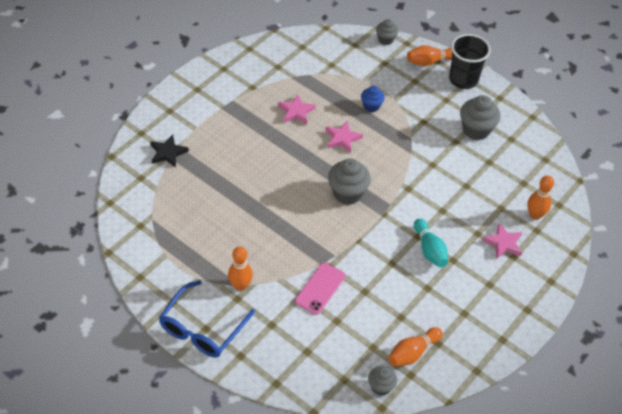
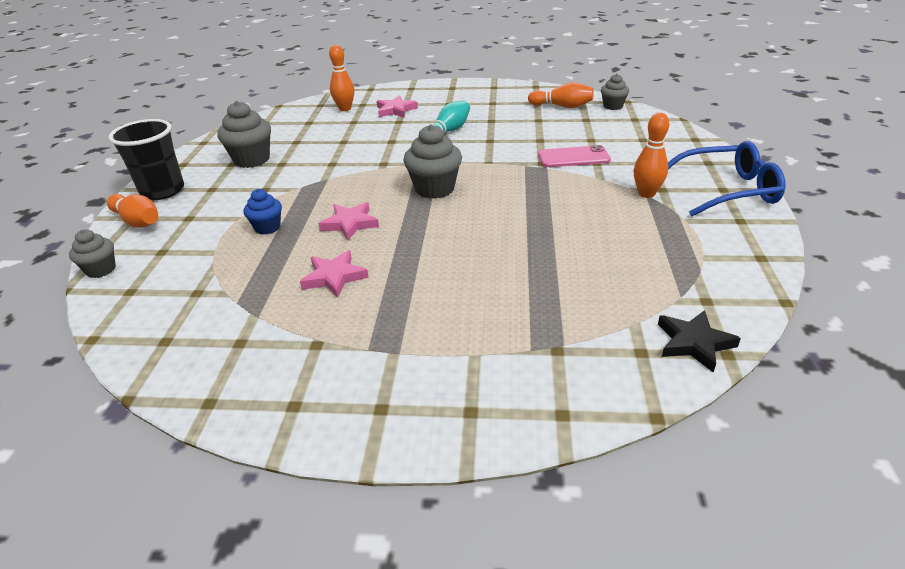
camera: 120 degrees left, 15 degrees down
black star [150,135,189,167] -> black star moved to [658,310,741,373]

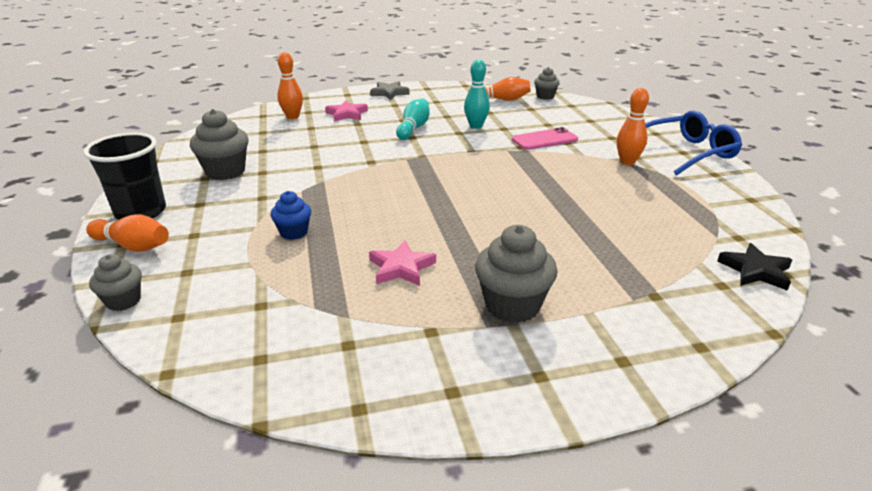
camera: 20 degrees left, 5 degrees down
pink star [318,202,379,240] -> none
grey cupcake [404,124,462,199] -> grey cupcake moved to [475,225,558,323]
none -> grey star [370,81,409,100]
none -> turquoise bowling pin [464,60,490,129]

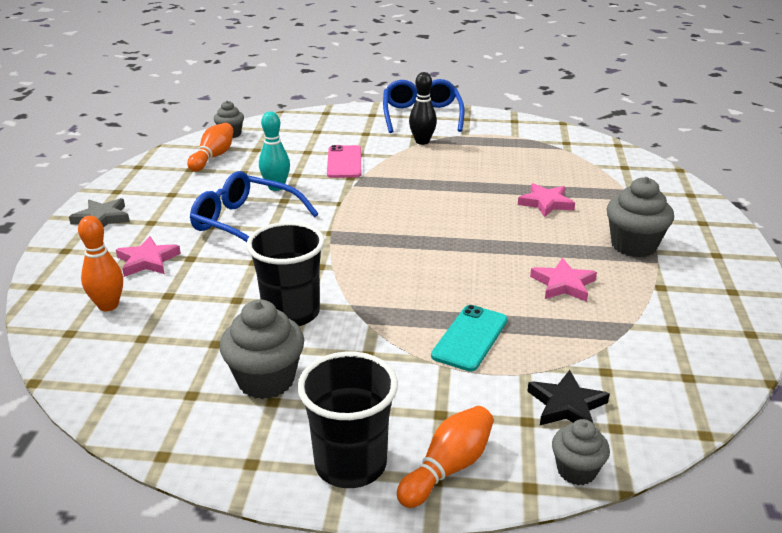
camera: 70 degrees left, 0 degrees up
blue cupcake [270,191,311,240] -> turquoise phone [431,305,508,372]
turquoise bowling pin [396,99,430,140] -> blue glasses [190,171,319,242]
orange bowling pin [617,88,649,165] -> black bowling pin [409,72,437,145]
black star [717,243,792,291] -> black star moved to [527,370,610,425]
none -> black cup [246,222,325,326]
none -> pink star [518,183,575,217]

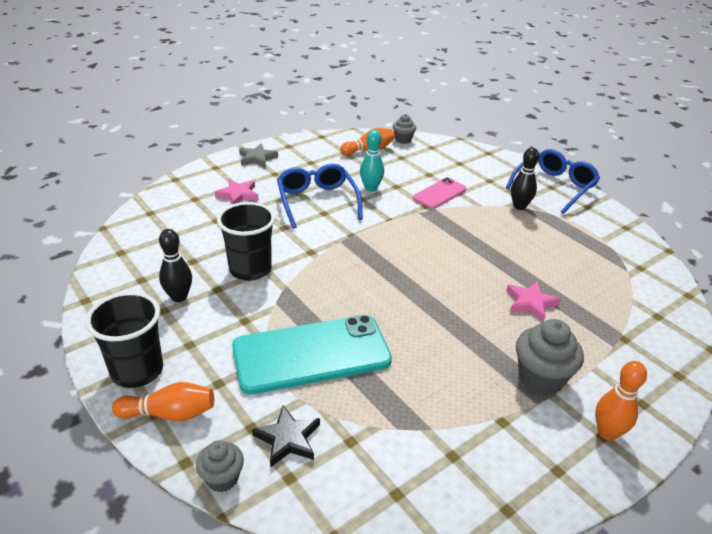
camera: 45 degrees right, 5 degrees up
orange bowling pin [78,216,123,311] -> orange bowling pin moved to [595,361,647,441]
grey cupcake [220,299,304,399] -> black bowling pin [159,229,192,302]
turquoise phone [431,305,508,372] -> turquoise phone [232,315,392,395], size x1.88
pink star [530,258,597,302] -> none

